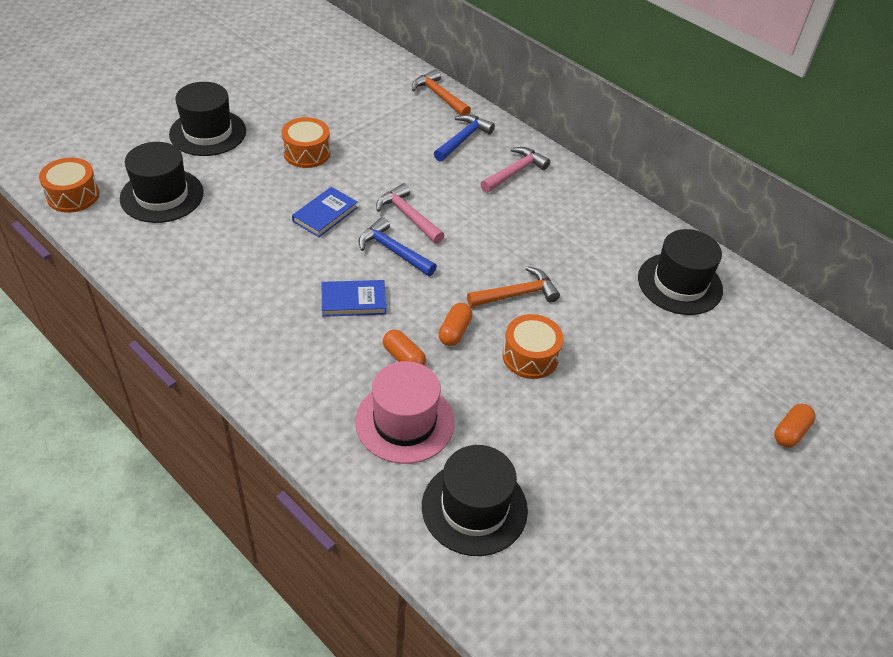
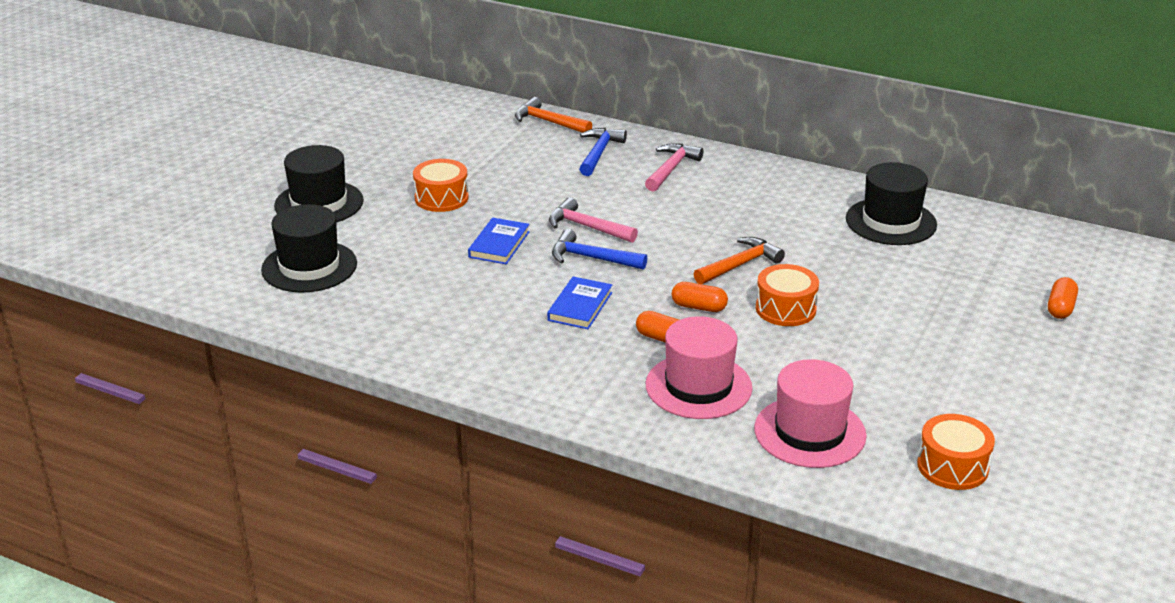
camera: 15 degrees left, 15 degrees down
orange drum [39,158,99,213] -> orange drum moved to [917,414,995,490]
blue book [322,280,386,317] -> blue book turned 45 degrees counterclockwise [547,276,612,329]
black hat [422,445,528,556] -> pink hat [754,359,867,468]
orange capsule [439,303,473,346] -> orange capsule turned 75 degrees counterclockwise [672,282,728,312]

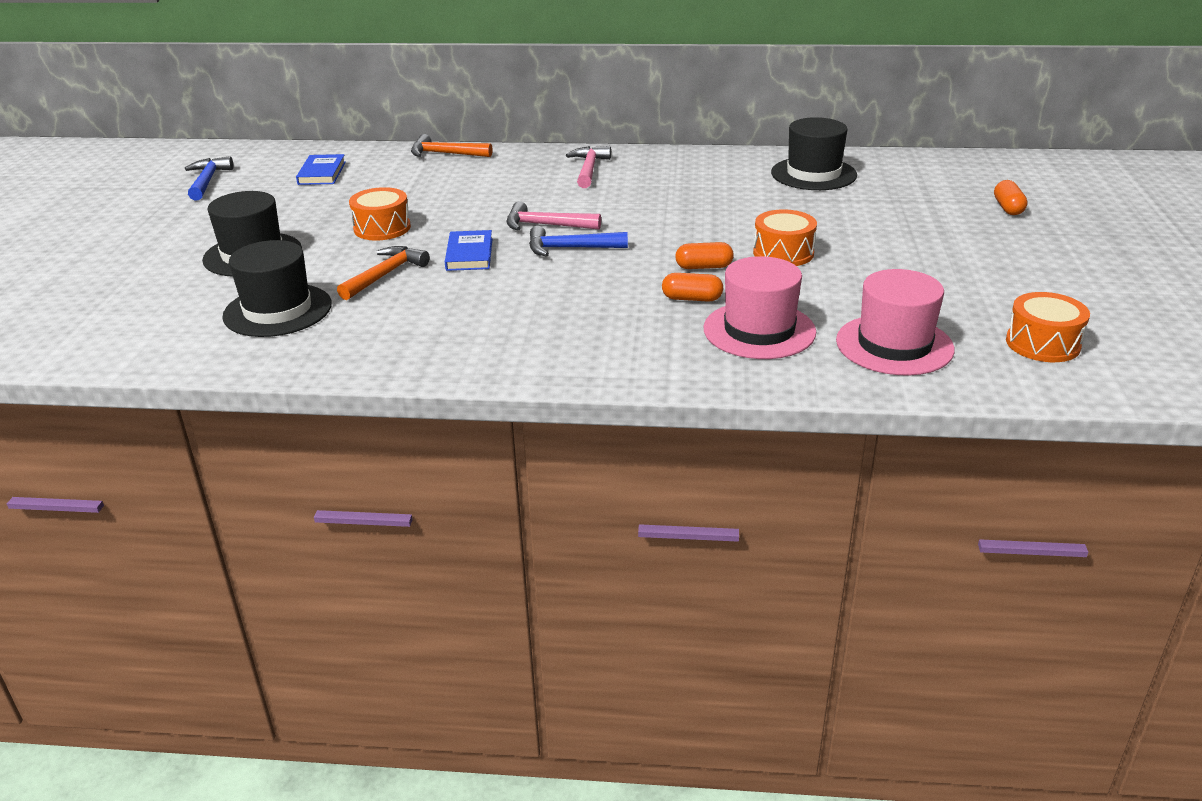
camera: 20 degrees left, 0 degrees up
blue book [547,276,612,329] -> blue book moved to [296,154,346,185]
blue hammer [579,128,627,176] -> blue hammer moved to [185,156,233,201]
orange hammer [694,237,785,284] -> orange hammer moved to [337,246,430,300]

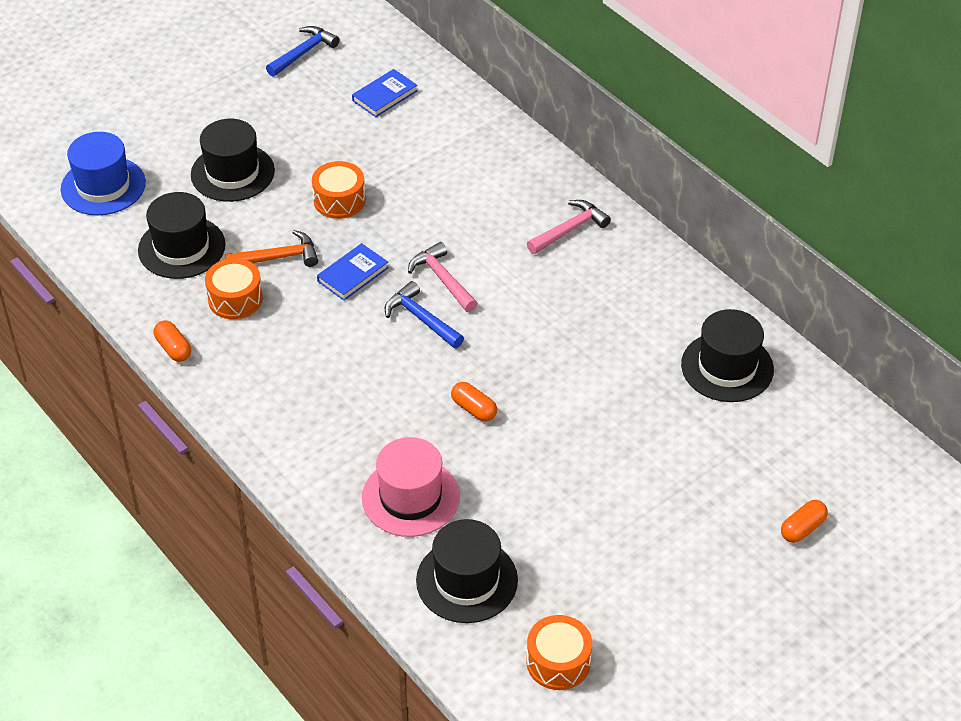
camera: 45 degrees right, 15 degrees up
orange hammer [411,134,492,157] -> none
orange capsule [662,273,723,302] -> orange capsule moved to [154,320,191,362]
orange drum [753,209,817,266] -> orange drum moved to [205,258,263,319]
pink hat [836,269,955,376] -> black hat [416,519,518,623]
none -> blue hat [61,132,146,215]

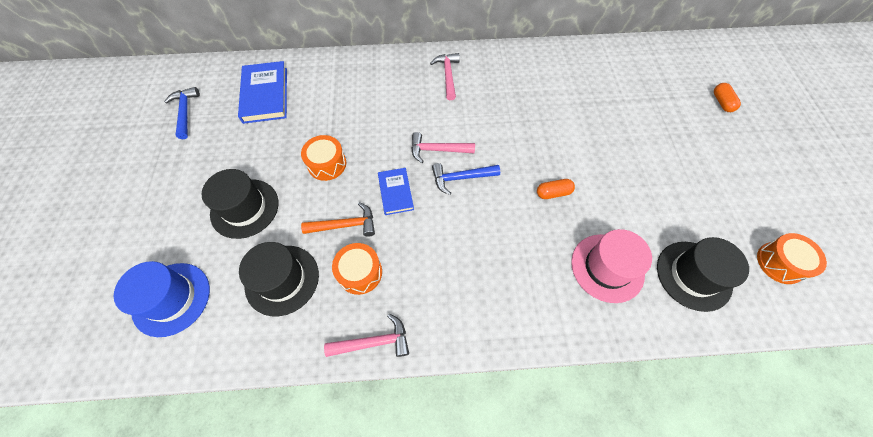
camera: 55 degrees left, 15 degrees up
orange capsule [154,320,191,362] -> pink hammer [324,314,409,357]
orange hammer [225,230,318,267] -> orange hammer turned 60 degrees clockwise [301,202,375,237]
blue book [352,69,417,117] -> blue book [238,61,287,124], size x1.67
black hat [681,309,774,402] -> none

